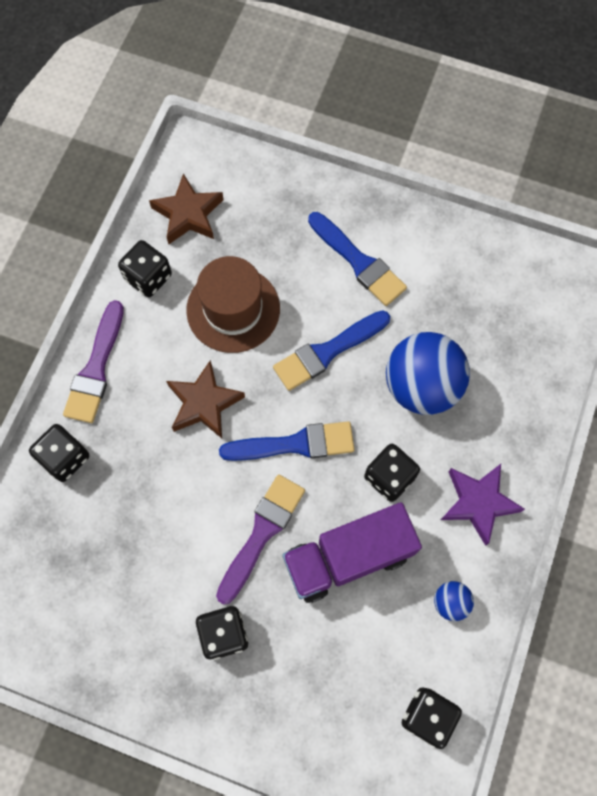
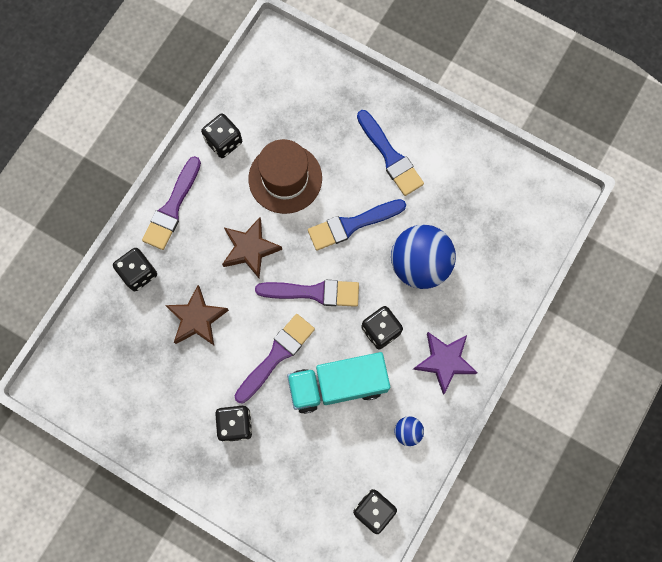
camera: 10 degrees right, 5 degrees up
brown star [149,173,224,244] -> brown star moved to [165,285,229,345]
blue brush [219,421,355,461] -> purple brush [255,280,359,307]
purple truck [282,502,422,603] -> turquoise truck [287,352,390,414]

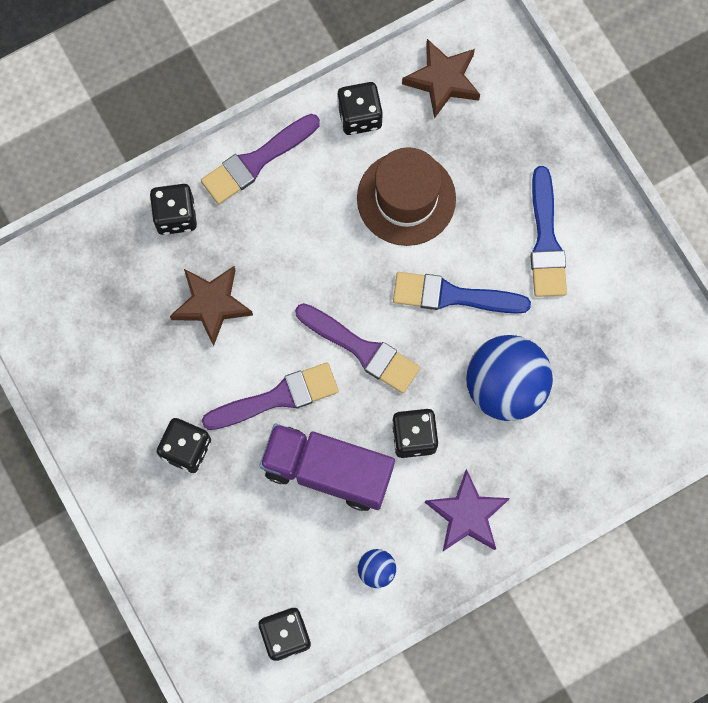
camera: 30 degrees right, 0 degrees up
brown star [222,217,282,278] -> brown star moved to [402,39,480,119]
turquoise truck [287,352,390,414] -> purple truck [260,424,395,511]

